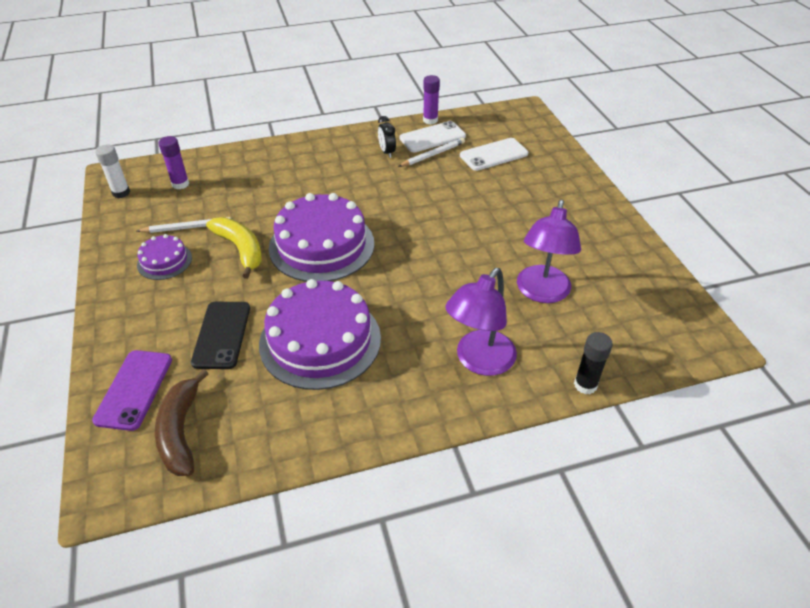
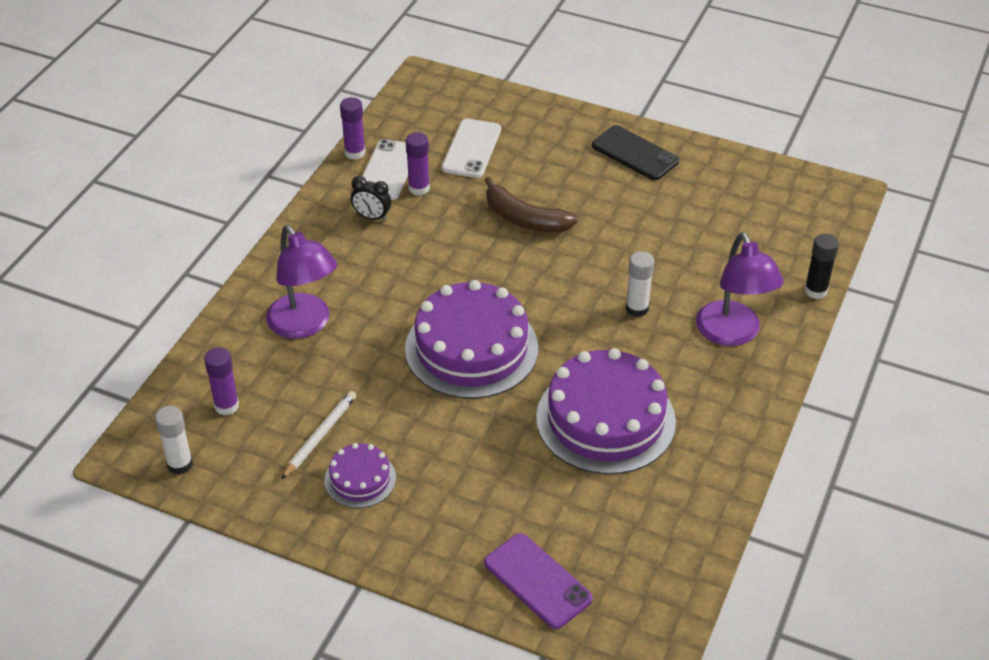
camera: 50 degrees left, 0 degrees up
brown banana [155,369,208,476] -> brown banana moved to [485,177,578,233]
black phone [191,302,250,369] -> black phone moved to [592,125,679,180]
yellow banana [206,217,262,279] -> none
white pencil [398,138,465,167] -> purple glue stick [406,132,430,195]
purple lamp [517,200,581,303] -> purple lamp moved to [266,225,337,339]
none -> white glue stick [626,251,654,317]

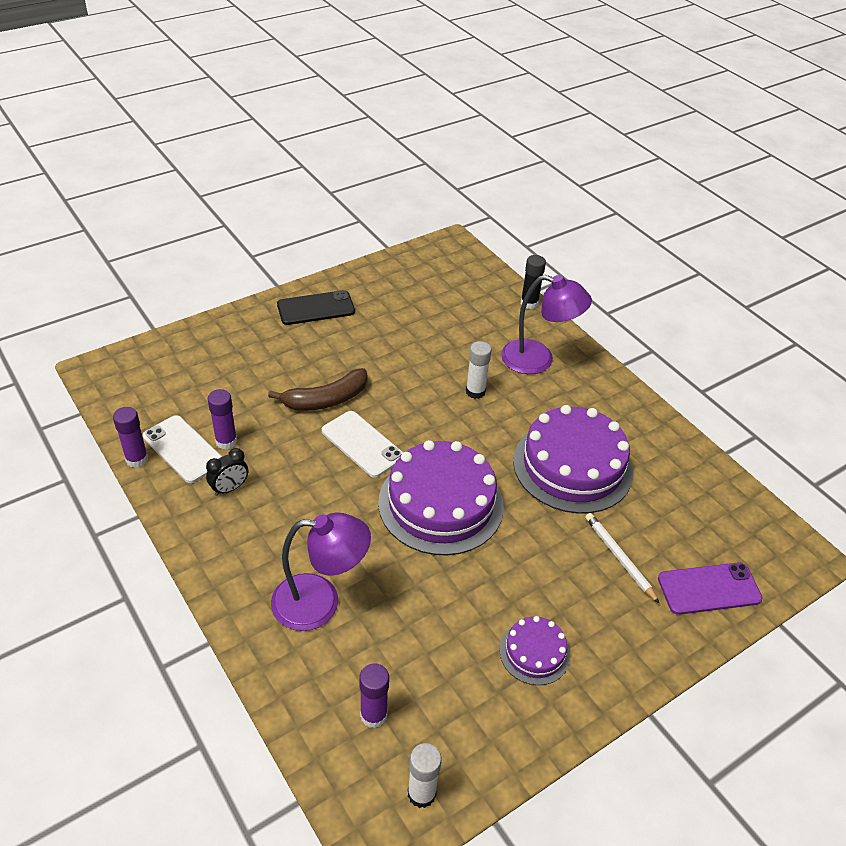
camera: 60 degrees left, 0 degrees up
white pencil [281,391,357,480] -> white pencil moved to [585,513,660,604]
white phone [442,119,501,178] -> white phone moved to [322,411,403,478]

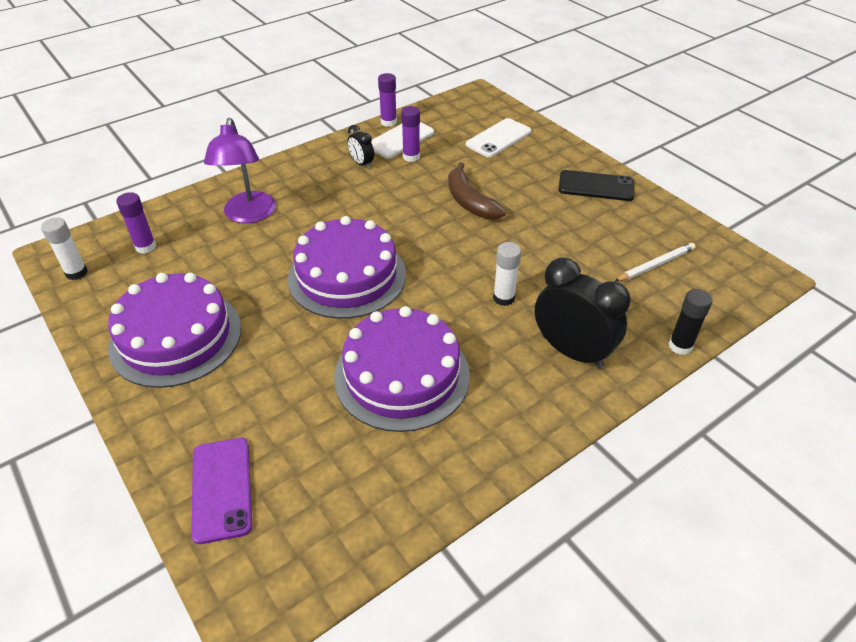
camera: 90 degrees right, 0 degrees up
black phone [277,290,355,325] -> black phone turned 60 degrees counterclockwise [559,170,634,201]
white phone [322,411,403,478] -> white phone moved to [466,118,531,157]
purple cake [499,616,570,685] -> purple cake [108,273,241,388], size x2.02
purple lamp [501,275,592,374] -> black clock [535,258,631,369]
white pencil [585,513,660,604] -> white pencil moved to [614,243,695,282]

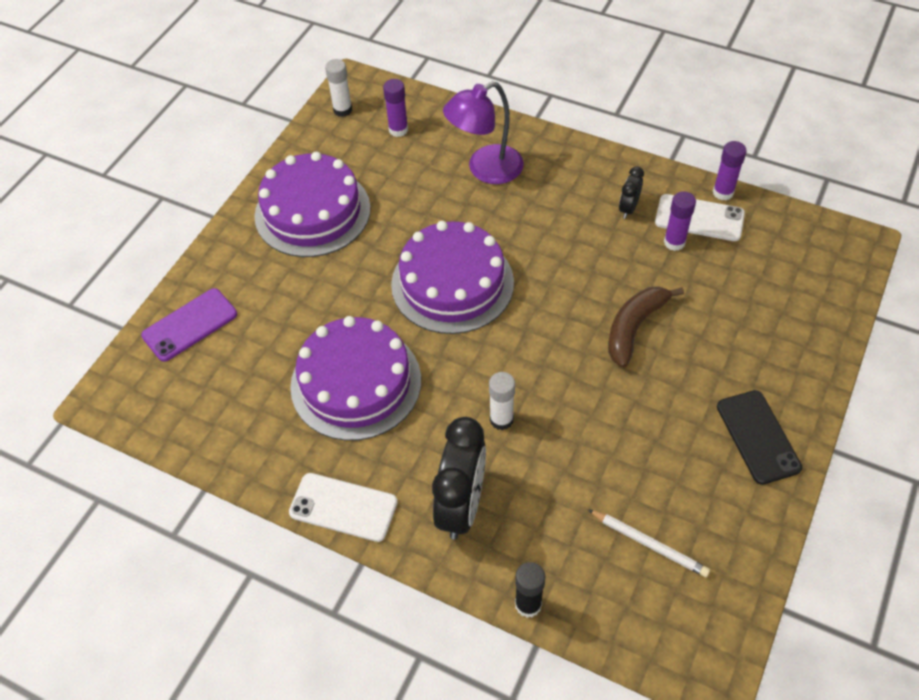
camera: 65 degrees right, 10 degrees up
white phone [466,118,531,157] -> white phone moved to [289,473,398,542]

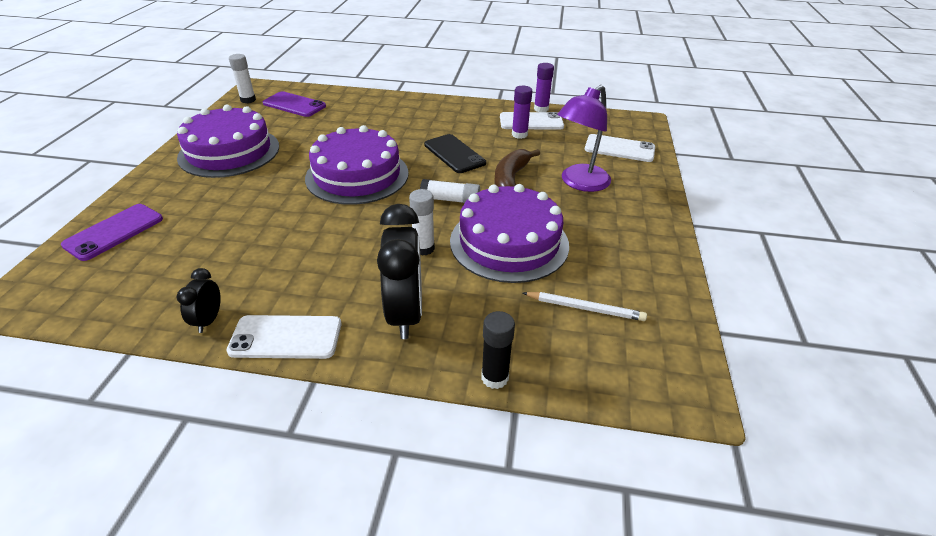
camera: 20 degrees left, 15 degrees down
purple cake [290,316,421,441] -> purple cake moved to [450,184,569,283]
purple glue stick [383,79,408,137] -> purple phone [263,91,326,117]
purple lamp [443,81,524,184] -> purple lamp moved to [557,85,611,192]
black clock [619,166,644,219] -> black clock moved to [177,268,221,333]
black phone [717,390,802,485] -> black phone moved to [424,134,486,173]
none -> white glue stick [420,179,480,203]
none -> white phone [585,134,655,162]

